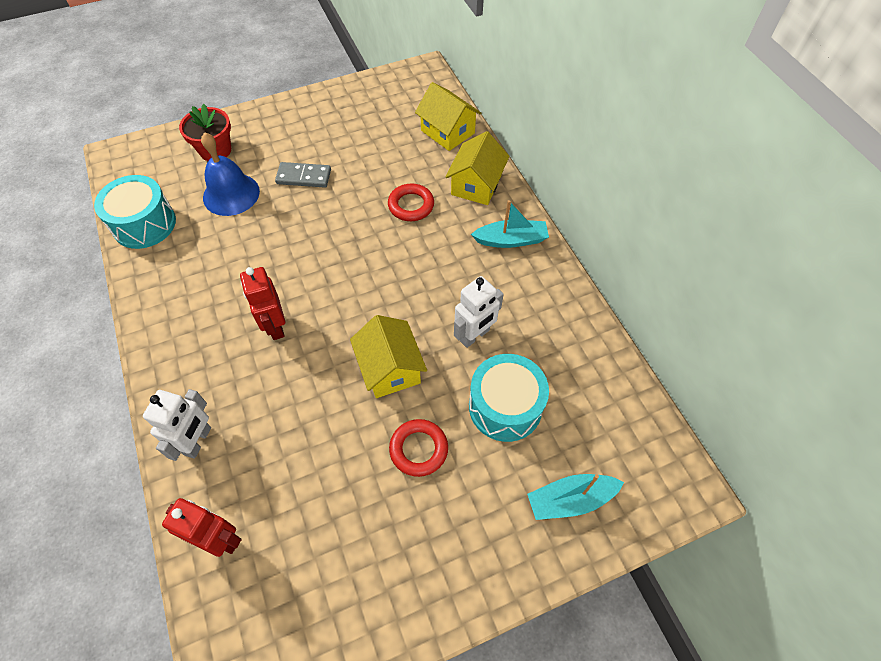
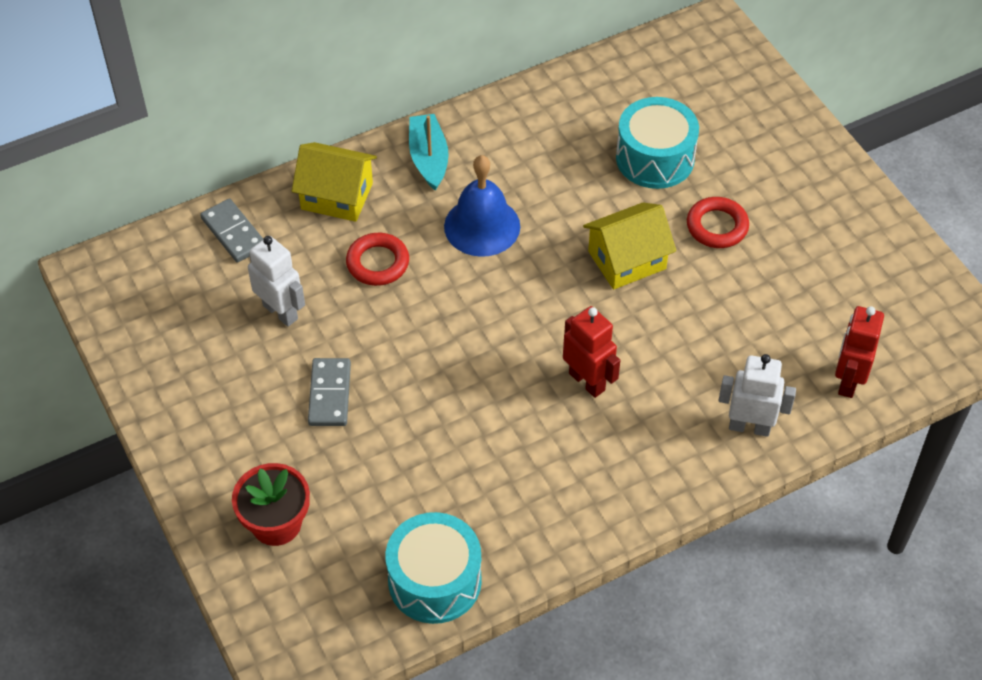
camera: 95 degrees left, 5 degrees down
blue bell [201,132,260,216] -> blue bell moved to [444,155,520,257]
red robot [240,267,285,340] -> red robot turned 105 degrees counterclockwise [563,306,620,398]
yellow house [415,82,481,151] -> grey domino [200,198,263,263]
white robot [454,276,504,348] -> white robot moved to [248,236,305,327]
turquoise boat [527,474,624,520] -> none

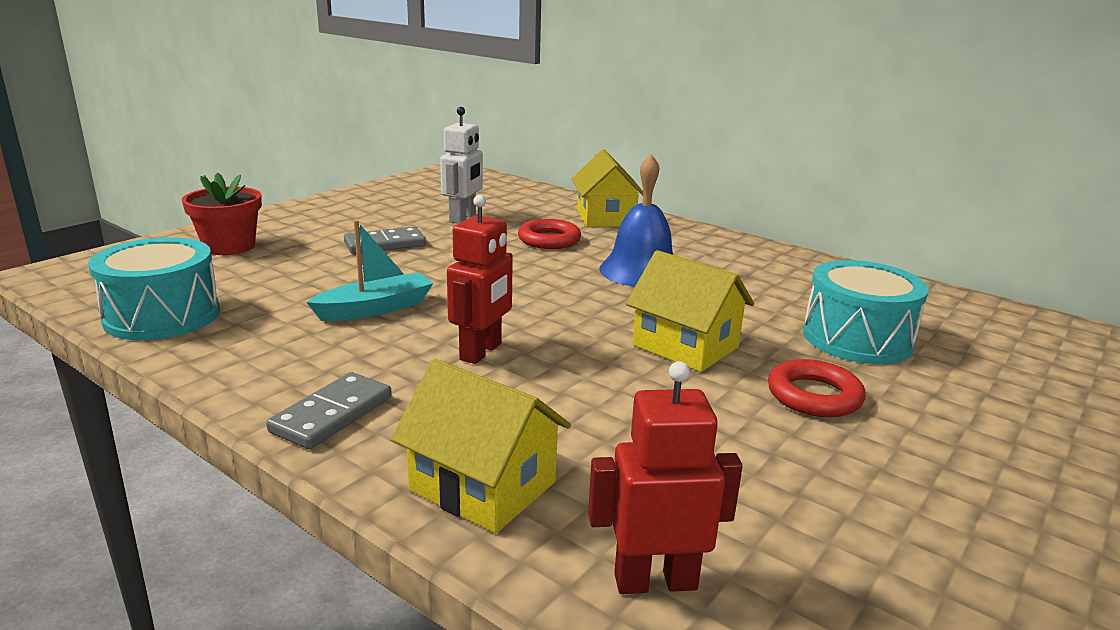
camera: 65 degrees right, 30 degrees down
grey domino [200,198,263,263] -> grey domino moved to [266,372,392,449]
turquoise boat [409,114,449,191] -> turquoise boat moved to [306,220,433,321]
white robot [719,354,796,437] -> yellow house [391,359,571,533]

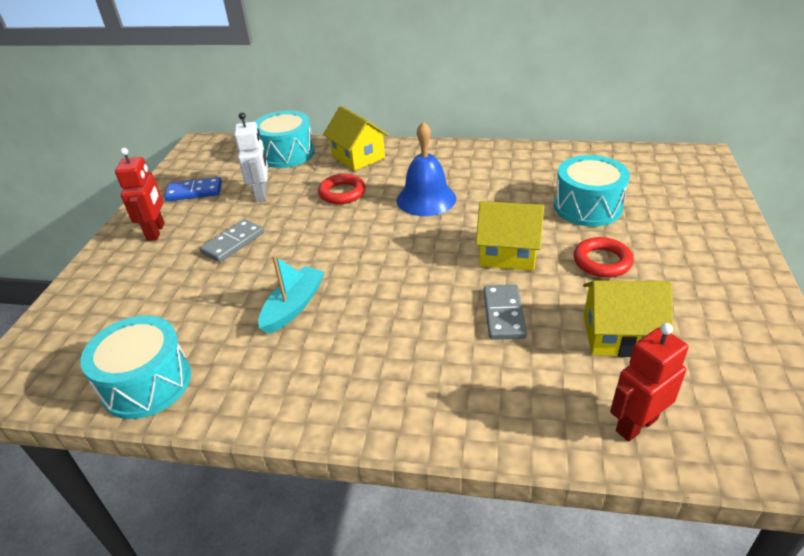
camera: 25 degrees left, 15 degrees up
red flower pot [182,173,262,255] -> none
grey domino [266,372,392,449] -> grey domino moved to [484,285,527,340]
yellow house [391,359,571,533] -> yellow house moved to [583,281,673,357]
red robot [447,195,512,364] -> red robot moved to [115,148,164,241]
none -> blue domino [164,177,222,201]
none -> turquoise drum [255,110,315,168]

